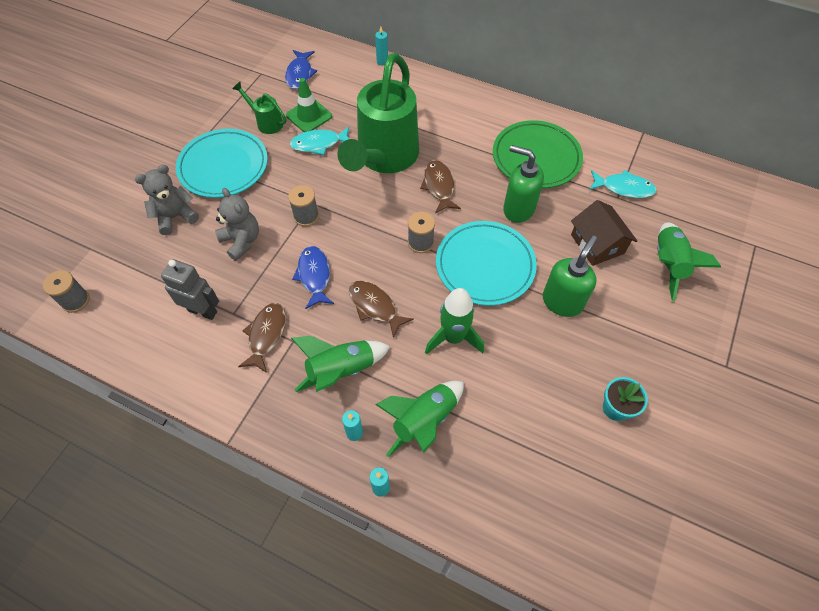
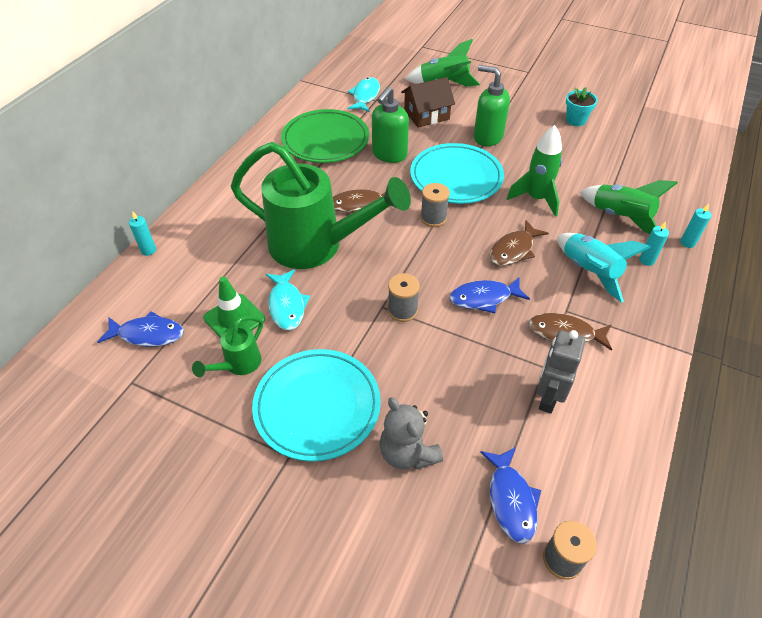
camera: 90 degrees left, 10 degrees down
grey teddy bear [215,188,259,261] -> none
green rocket [291,335,391,392] -> turquoise rocket [557,233,651,303]
none -> blue fish [480,447,541,544]

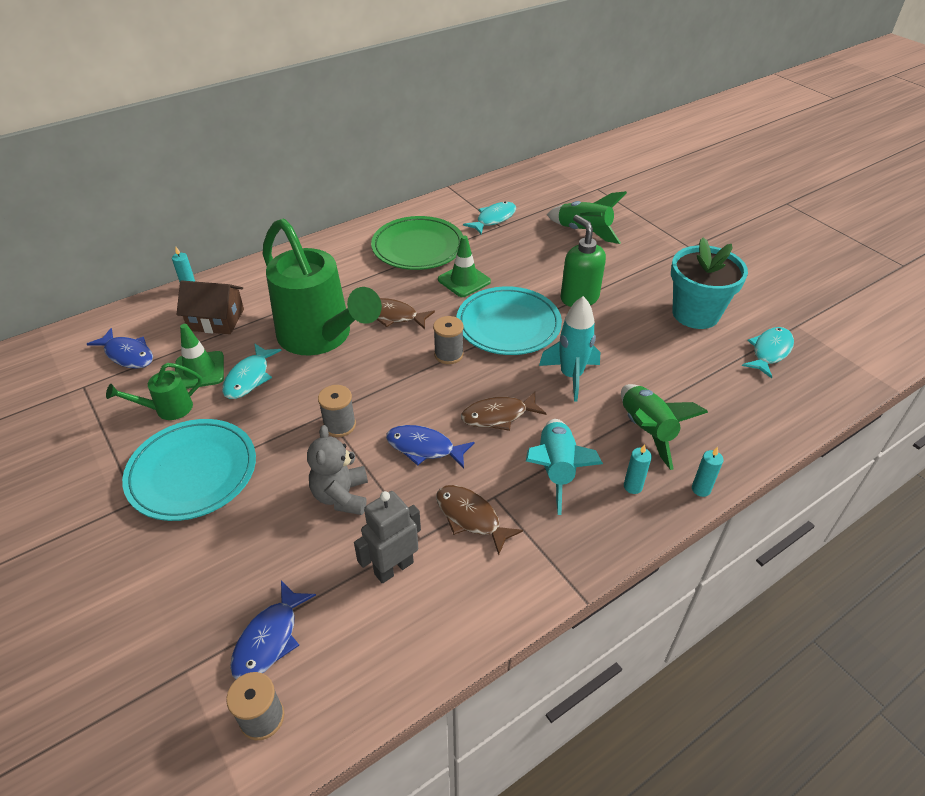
camera: 30 degrees right, 5 degrees down
green soap dispenser [372,86,409,163] -> green traffic cone [438,236,491,297]
grey teddy bear [379,397,443,469] -> grey teddy bear moved to [307,425,368,515]
brown house [401,77,455,127] -> brown house moved to [176,280,244,334]
green rocket [507,125,562,217] -> turquoise rocket [539,296,600,402]
turquoise flower pot [566,87,598,126] -> turquoise flower pot [671,237,748,329], size x1.92
none -> turquoise fish [742,327,794,378]

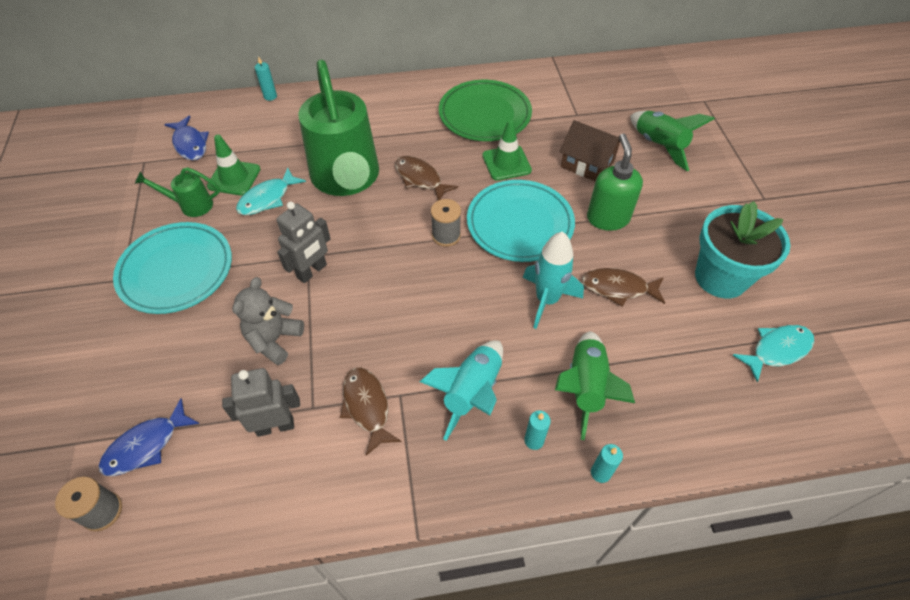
camera: 25 degrees right, 10 degrees up
brown house [176,280,244,334] -> brown house moved to [559,120,620,182]
grey spool [318,385,356,437] -> grey robot [276,202,331,283]
blue fish [386,425,474,468] -> none
brown fish [461,392,547,431] -> brown fish moved to [582,268,665,307]
turquoise fish [463,202,516,234] -> none

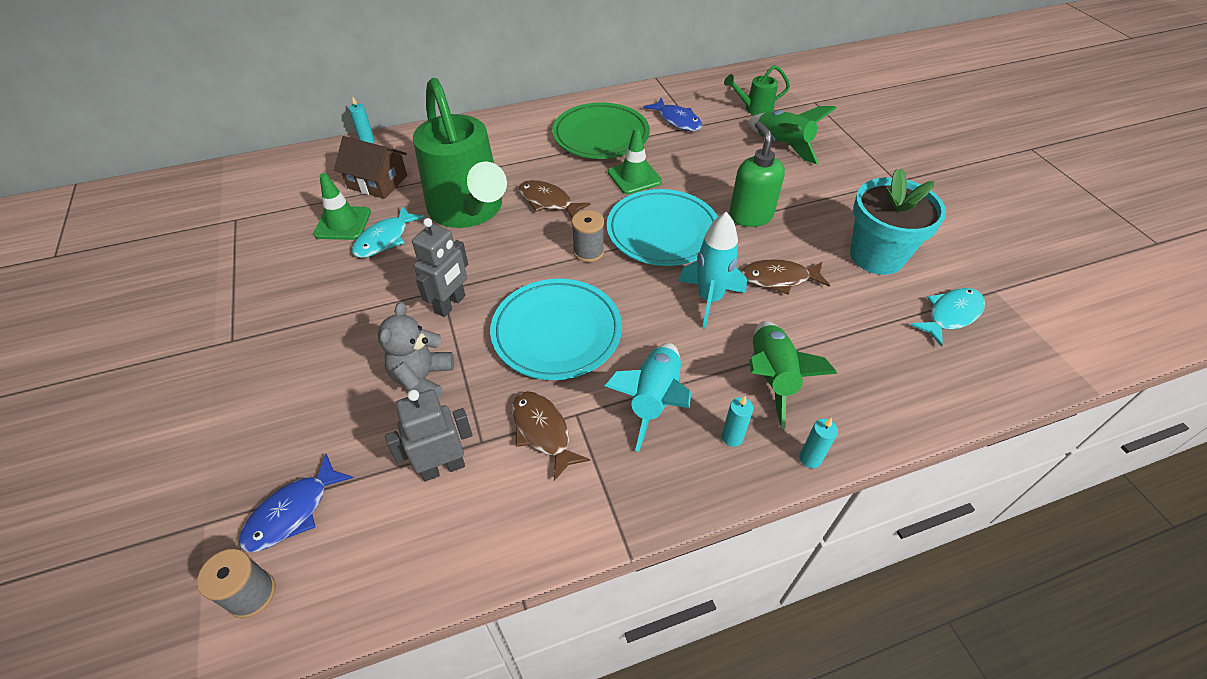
camera: 10 degrees left, 5 degrees down
turquoise plate [113,222,232,314] -> turquoise plate moved to [490,279,622,380]
green watering can [135,167,220,217] -> green watering can moved to [724,65,790,115]
blue fish [164,115,209,160] -> blue fish moved to [643,98,702,131]
brown house [559,120,620,182] -> brown house moved to [334,136,407,199]

